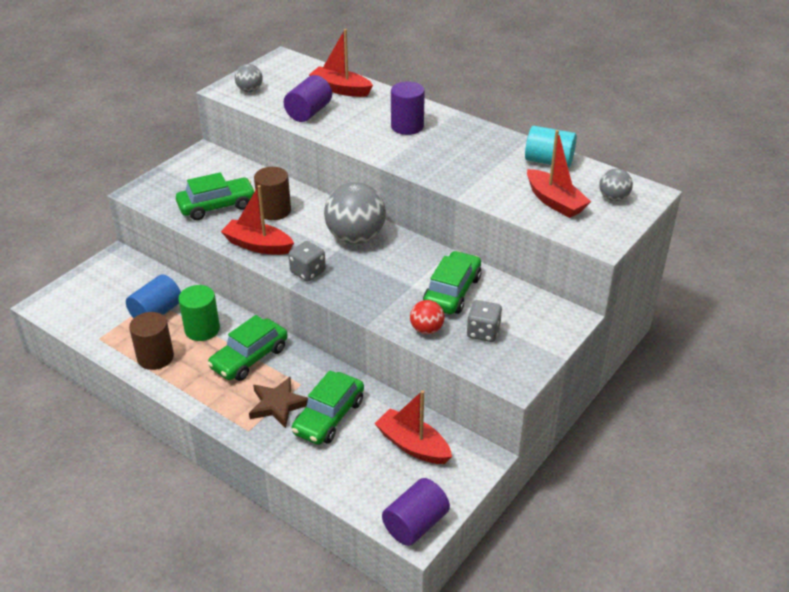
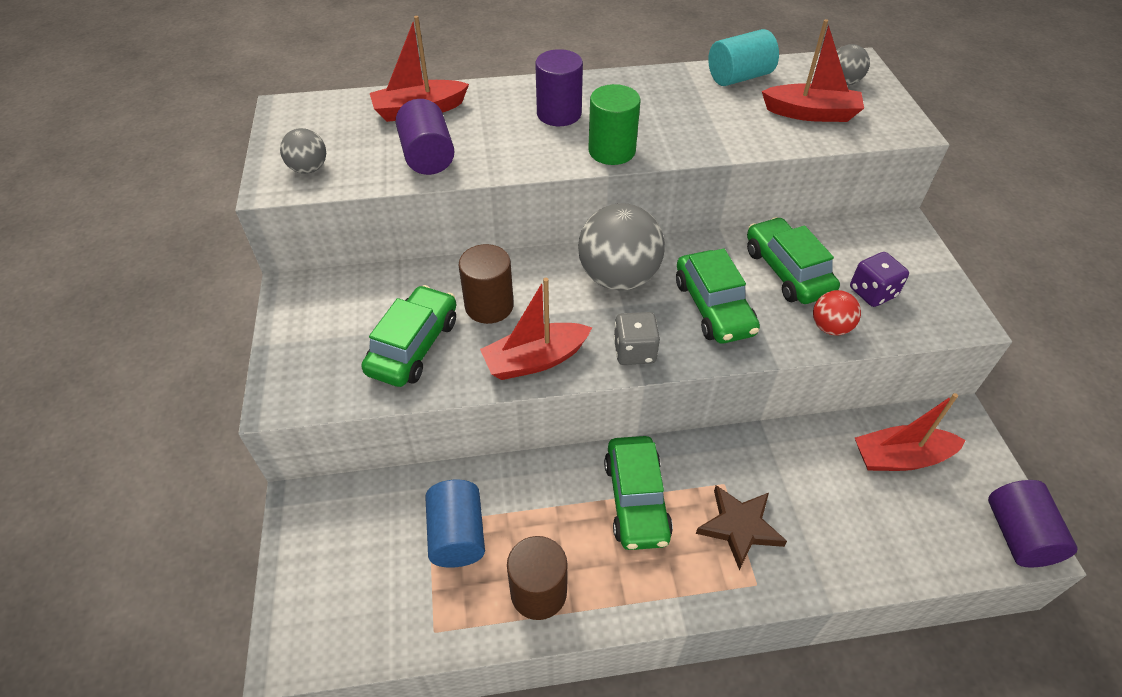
camera: 45 degrees left, 10 degrees up
green cylinder [178,285,220,341] -> green cylinder moved to [588,84,640,165]
green car [292,370,364,445] -> green car moved to [676,249,760,344]
grey dice [467,300,502,342] -> purple dice [850,252,909,307]

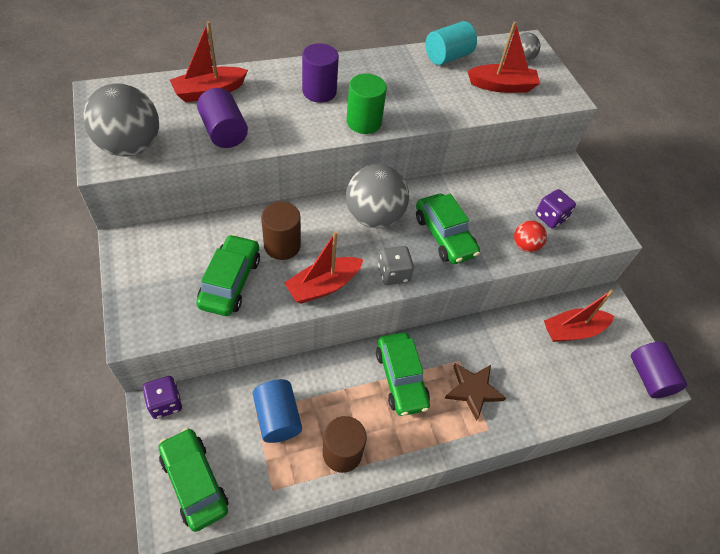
camera: 15 degrees left, 5 degrees up
grey ball [280,128,326,174] -> grey ball [83,83,159,157], size x1.98
green car [747,217,840,304] -> green car moved to [159,428,229,532]
none -> purple dice [143,376,182,419]

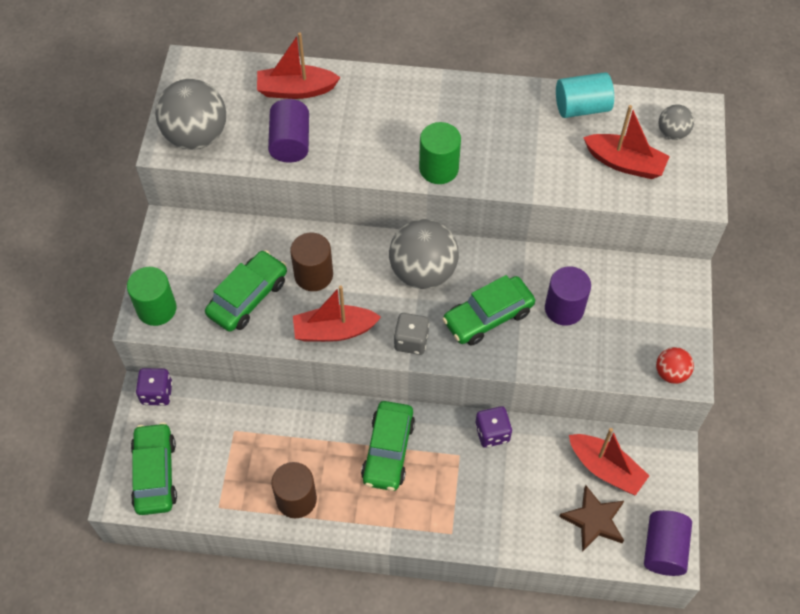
camera: 30 degrees right, 5 degrees up
blue cylinder [253,379,302,443] -> none
purple cylinder [302,43,339,103] -> purple cylinder moved to [545,266,591,326]
green car [416,194,480,264] -> green car turned 60 degrees clockwise [442,275,535,346]
brown star [445,363,506,421] -> brown star moved to [559,485,624,552]
red ball [514,221,547,252] -> red ball moved to [656,347,694,384]
purple dice [535,189,576,229] -> purple dice moved to [475,406,512,448]
red boat [544,290,614,342] -> red boat turned 150 degrees counterclockwise [569,428,649,496]
none -> green cylinder [127,267,176,326]

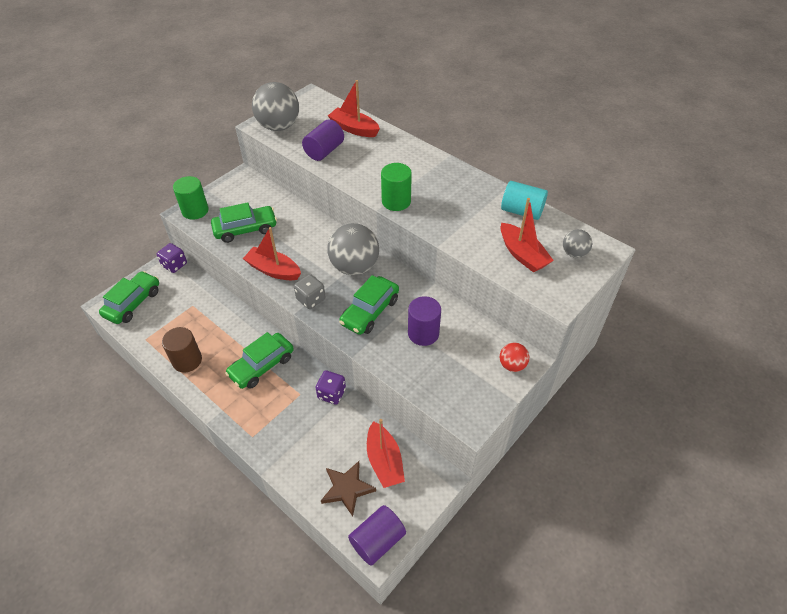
camera: 35 degrees right, 10 degrees down
brown cylinder [290,233,333,291] -> none
green car [442,275,535,346] -> green car turned 60 degrees counterclockwise [339,275,399,335]
red ball [656,347,694,384] -> red ball moved to [500,343,529,372]

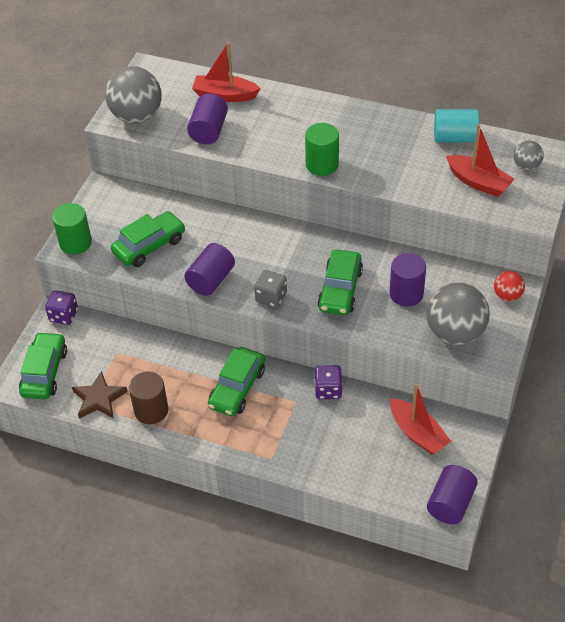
camera: 20 degrees left, 0 degrees up
red boat [243,227,301,280] -> purple cylinder [184,243,235,296]
brown star [321,461,376,517] -> brown star moved to [72,371,128,419]
grey ball [327,223,379,275] -> grey ball moved to [426,282,490,345]

